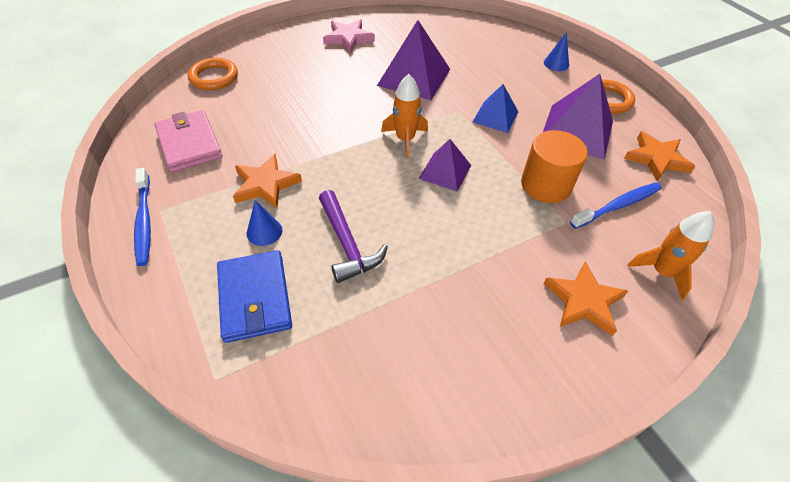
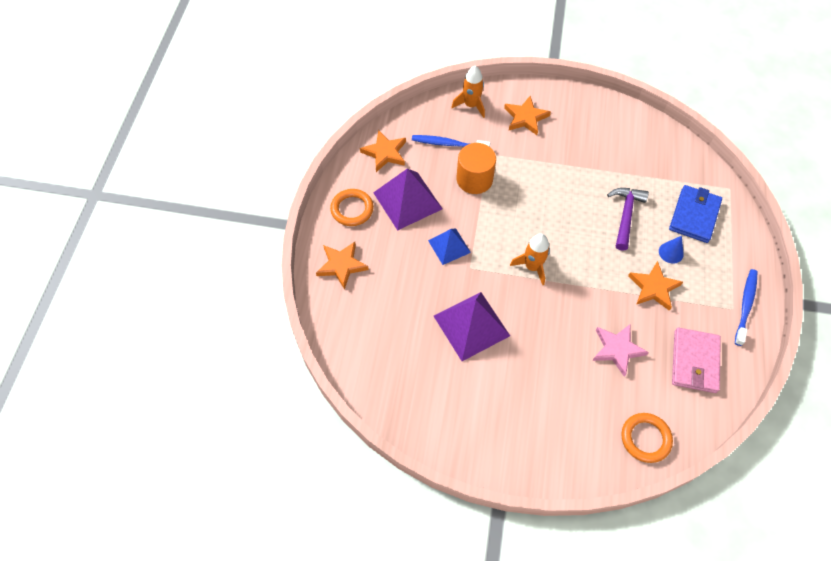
camera: 140 degrees left, 10 degrees up
pink star [323,19,375,53] -> pink star moved to [592,324,649,377]
purple pyramid [419,139,471,192] -> none
blue cone [544,32,569,71] -> orange star [316,242,369,290]

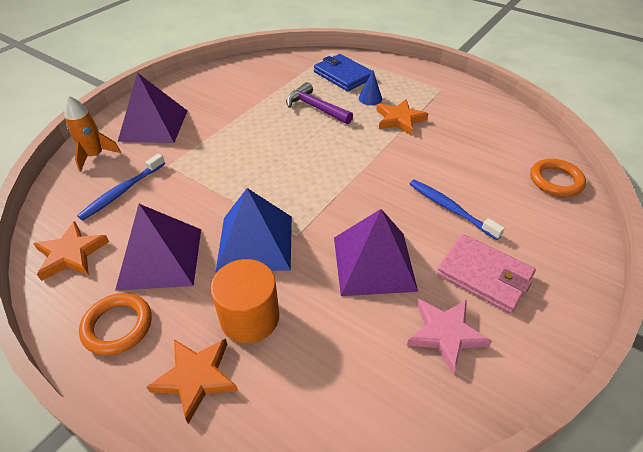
camera: 65 degrees left, 15 degrees down
blue pyramid [428,228,471,265] -> blue pyramid [216,188,292,272], size x1.67
orange cylinder [457,143,496,194] -> orange cylinder moved to [211,259,280,343]
orange star [504,96,551,135] -> purple pyramid [118,73,187,143]
orange rocket [510,233,550,285] -> none
pink star [592,324,649,377] -> pink star moved to [407,299,492,374]
pink wallet [672,328,721,393] -> pink wallet moved to [436,234,536,314]
blue toothbrush [735,269,757,346] -> blue toothbrush moved to [410,180,505,240]

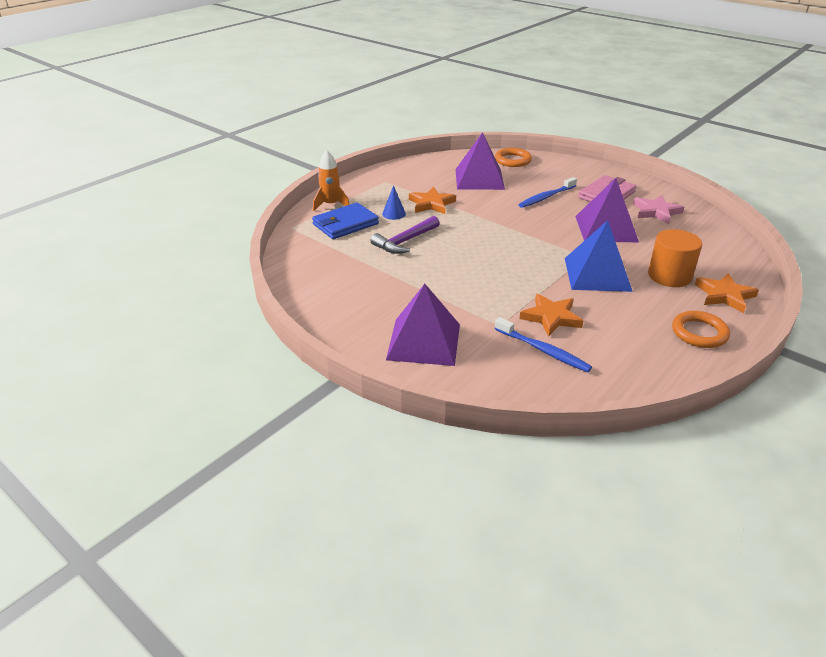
camera: 85 degrees left, 10 degrees down
orange star [33,221,109,281] -> orange star moved to [519,293,583,337]
orange rocket [64,95,121,172] -> orange rocket moved to [313,150,350,211]
purple pyramid [115,204,201,291] -> purple pyramid moved to [455,132,505,190]

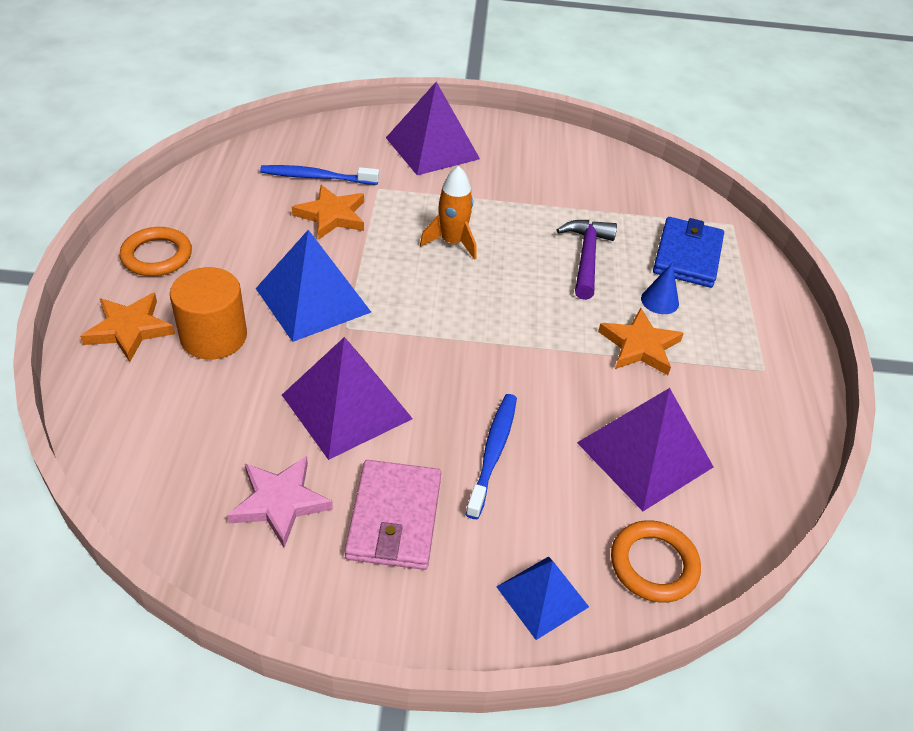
camera: 140 degrees right, 10 degrees up
orange rocket [313,150,350,211] -> orange rocket moved to [420,165,477,260]
none -> blue pyramid [496,556,589,640]

